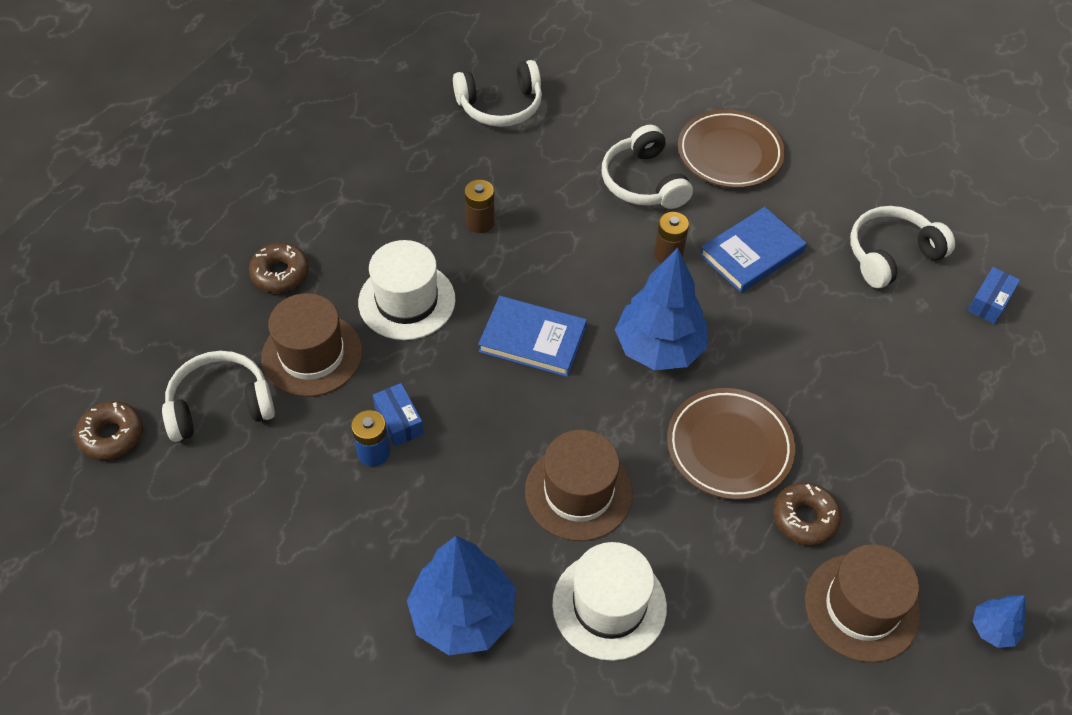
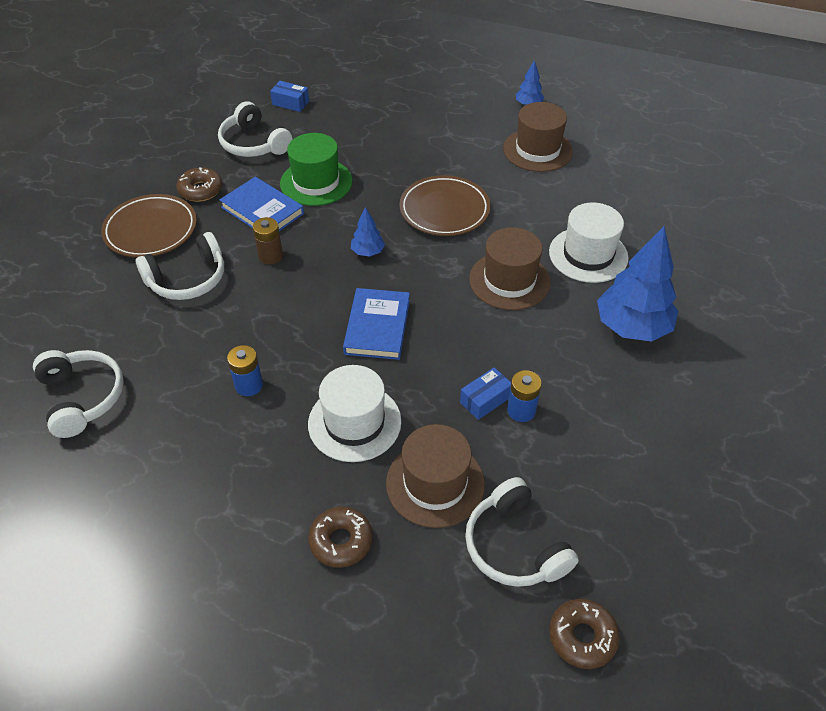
camera: 100 degrees left, 5 degrees down
brown battery [464,180,495,233] -> blue battery [227,345,263,396]
blue tree [615,248,708,370] -> blue tree [351,207,385,257], size x0.47
brown donut [773,483,842,546] -> brown donut moved to [176,167,223,202]
none -> green hat [280,133,353,206]

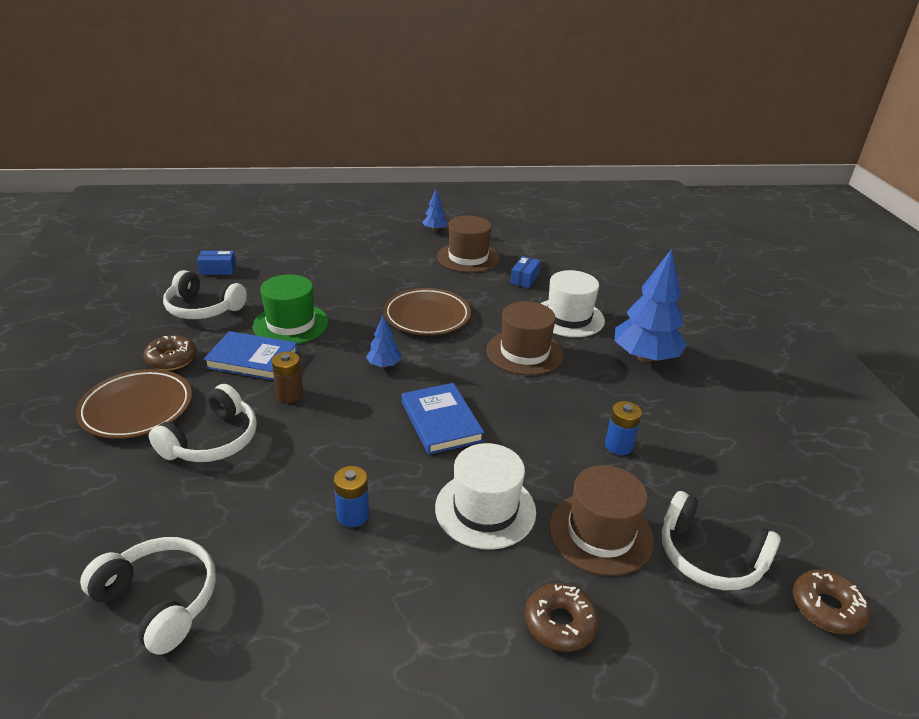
camera: 30 degrees left, 15 degrees down
blue box [460,367,511,420] -> blue box moved to [510,256,540,288]

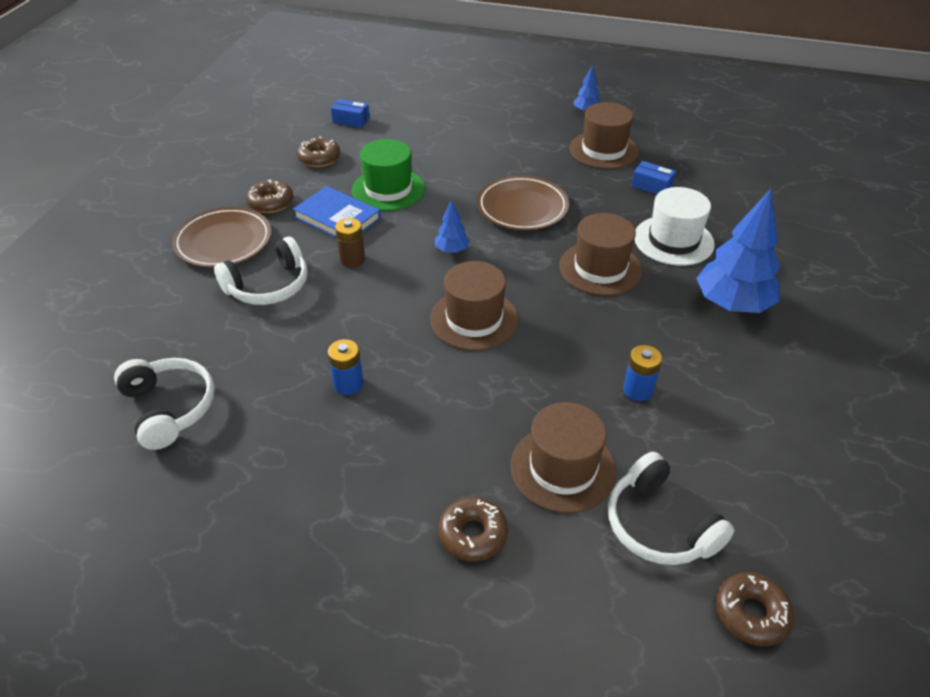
camera: 25 degrees right, 10 degrees up
white headphones [163,270,247,319] -> brown donut [297,136,340,167]
blue book [402,383,484,455] -> brown hat [430,261,518,351]
white hat [435,443,536,550] -> none
blue box [510,256,540,288] -> blue box turned 75 degrees clockwise [631,161,676,194]

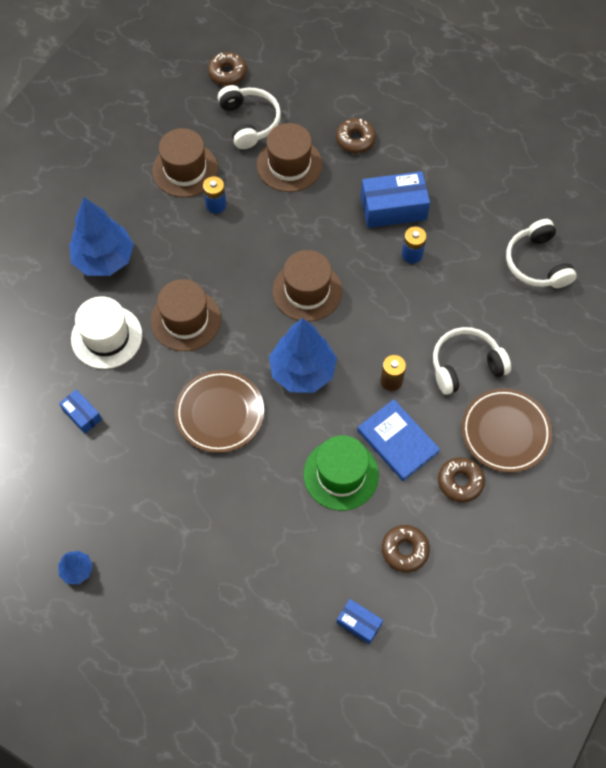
camera: 165 degrees left, 20 degrees up
blue tree [435,200,470,253] -> blue tree [269,318,337,393], size x2.11
brown hat [569,102,639,169] -> brown hat moved to [152,128,218,197]
none -> blue box [361,171,430,228]

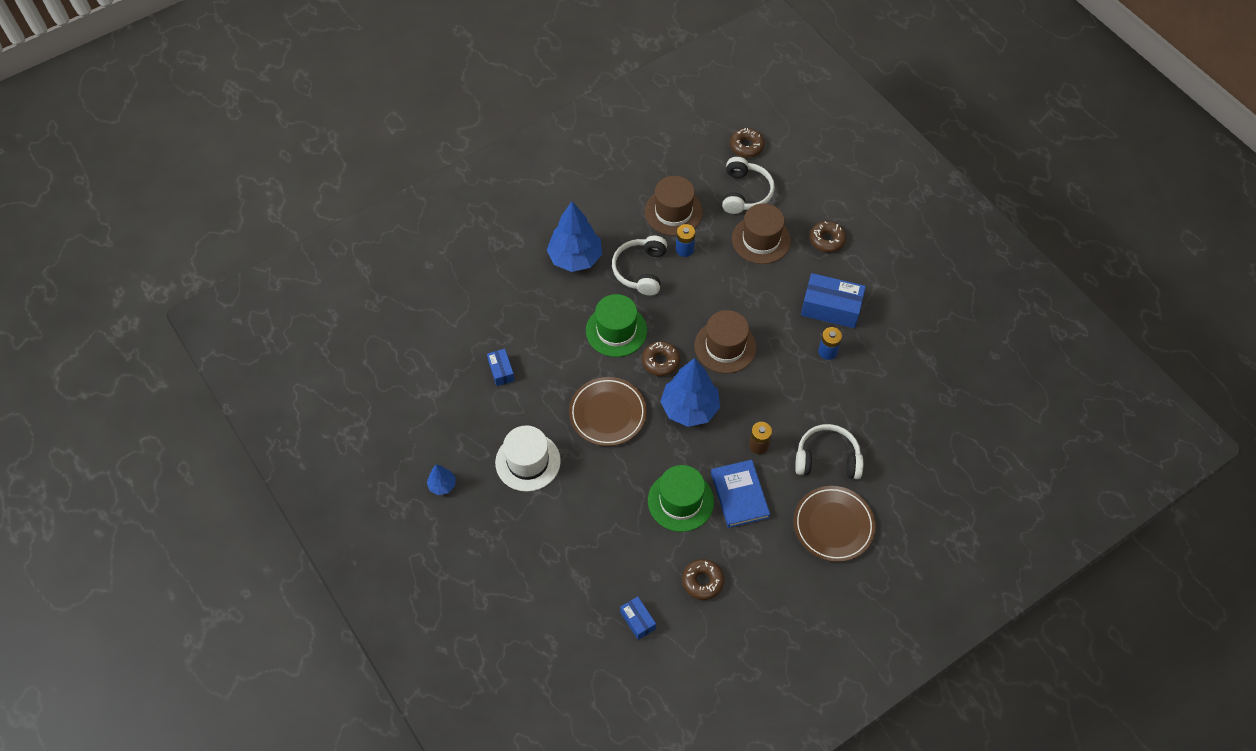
camera: 25 degrees right, 5 degrees down
white hat [71,296,142,369] -> white hat moved to [495,425,561,492]
brown hat [150,279,221,351] -> green hat [586,294,647,357]
brown donut [438,457,485,503] -> brown donut moved to [642,341,680,376]
white headphones [506,219,577,288] -> white headphones moved to [612,235,667,296]

